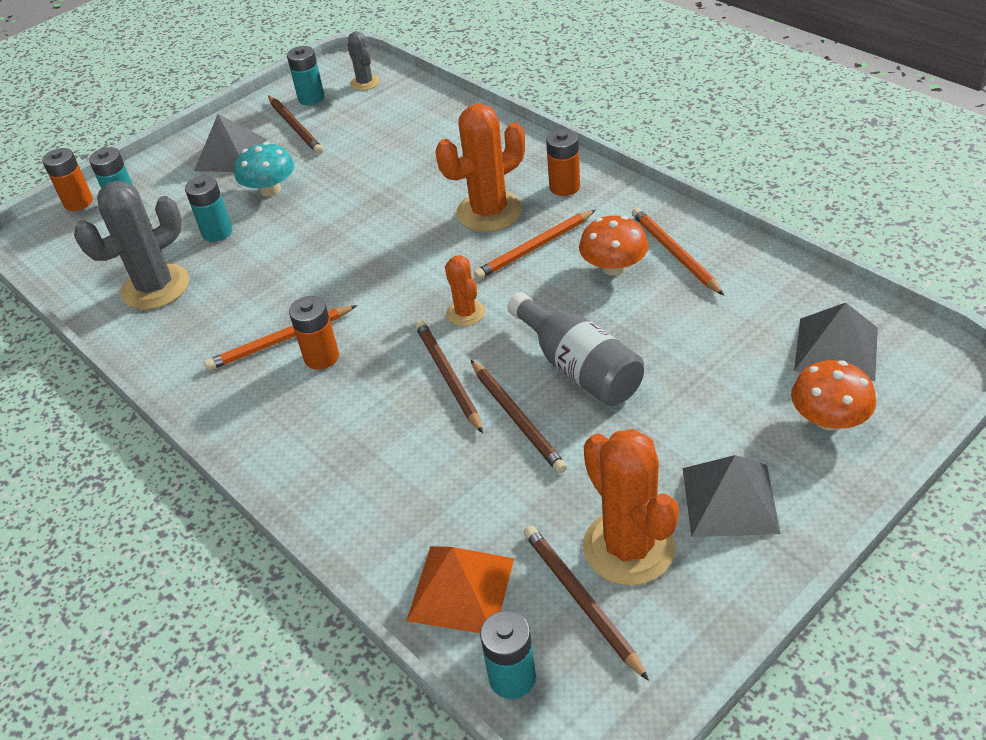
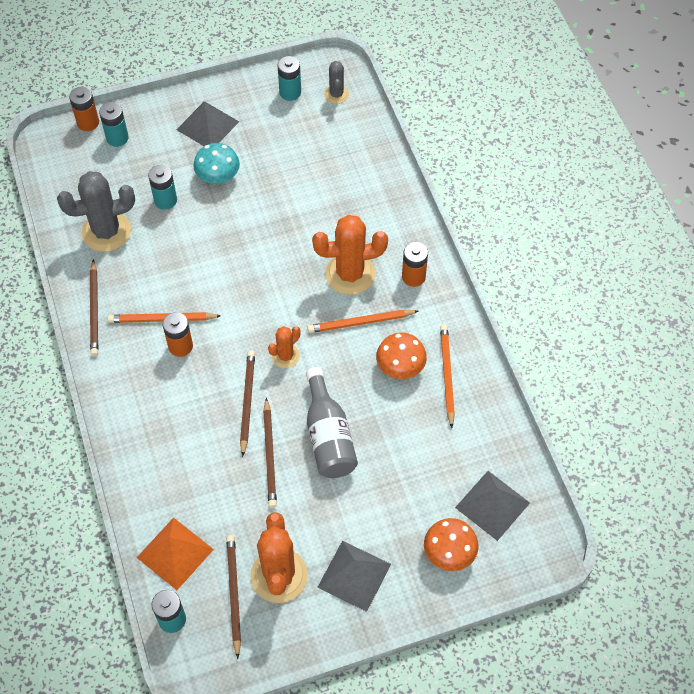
camera: 20 degrees right, 15 degrees up
brown pencil [268,96,323,154] -> brown pencil moved to [90,259,98,356]
orange cactus [445,255,485,326] -> orange cactus turned 45 degrees clockwise [268,326,301,368]

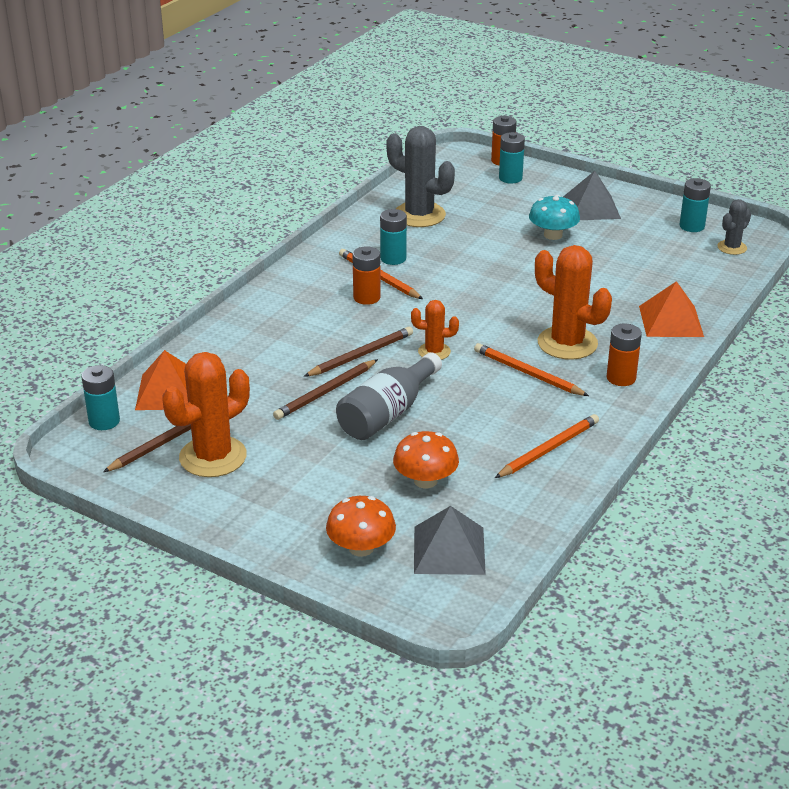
camera: 50 degrees right, 25 degrees down
brown pencil [90,259,98,356] -> none
turquoise battery [148,165,177,210] -> turquoise battery moved to [380,209,407,265]
grey pyramid [317,541,391,612] -> none
orange mushroom [376,333,427,379] -> orange mushroom moved to [393,431,459,488]
none -> orange pyramid [639,281,704,337]

